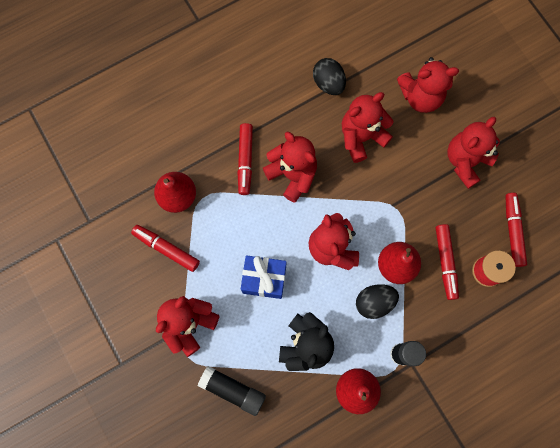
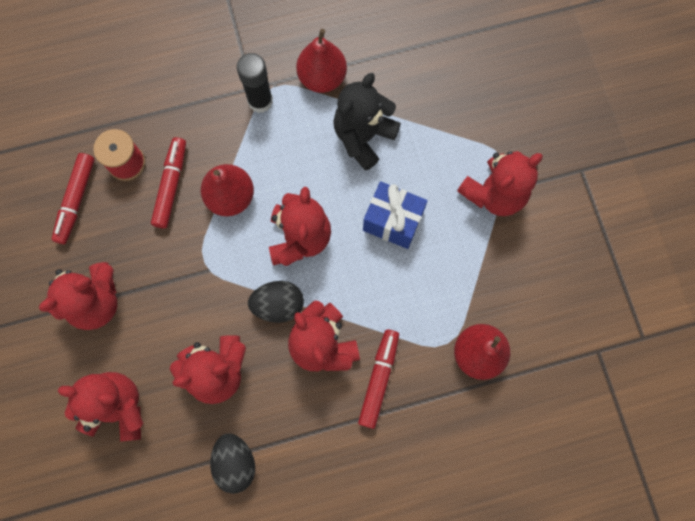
camera: 165 degrees left, 0 degrees up
red marker [131,225,200,272] -> none
black glue stick [198,366,266,416] -> none
black egg [356,284,399,319] -> black egg moved to [248,281,304,323]

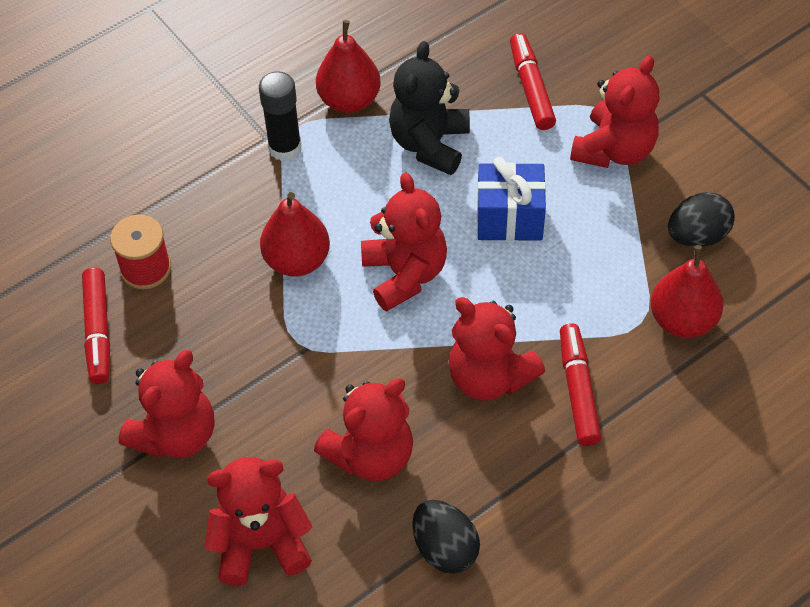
camera: 20 degrees left, 20 degrees down
red marker [151,137,186,228] -> red marker moved to [510,33,556,130]
black egg [248,281,304,323] -> black egg moved to [668,192,735,247]

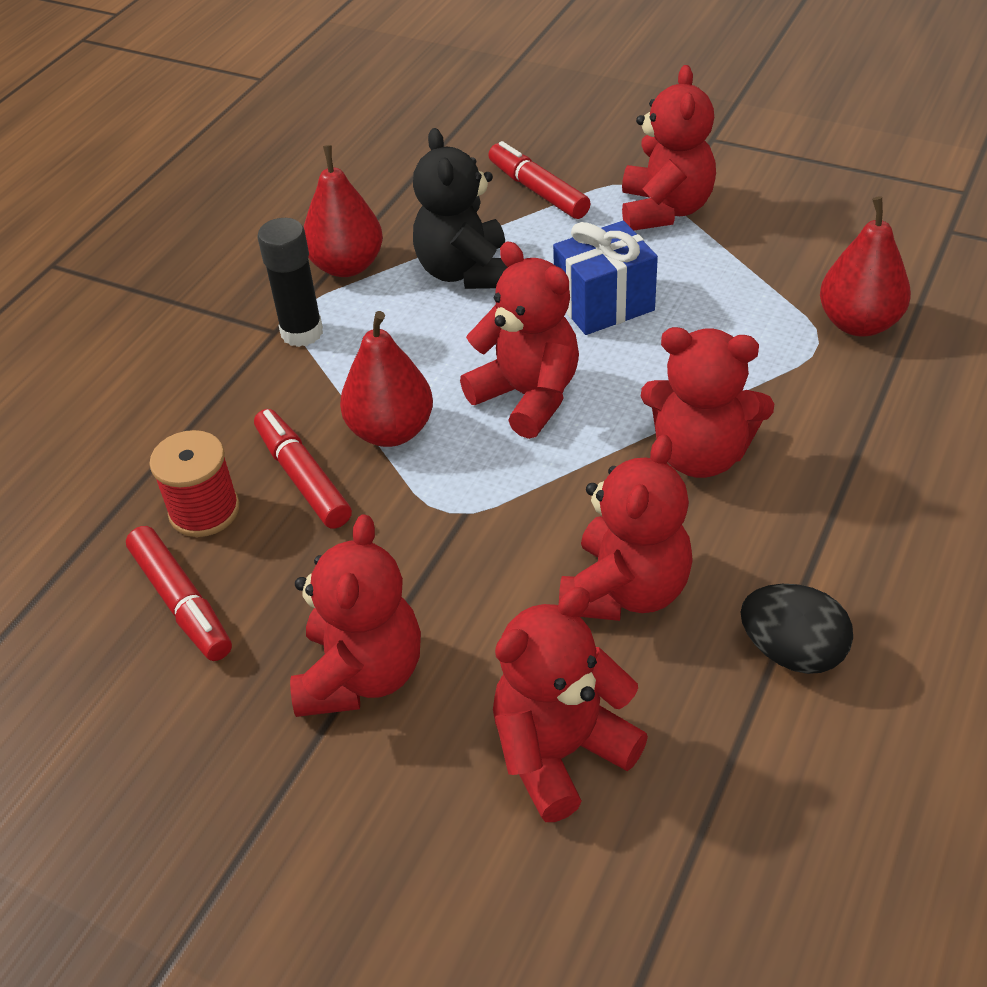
camera: 25 degrees left, 10 degrees down
red marker [560,323,601,446] -> red marker moved to [254,409,352,529]
black egg [668,192,735,247] -> none

